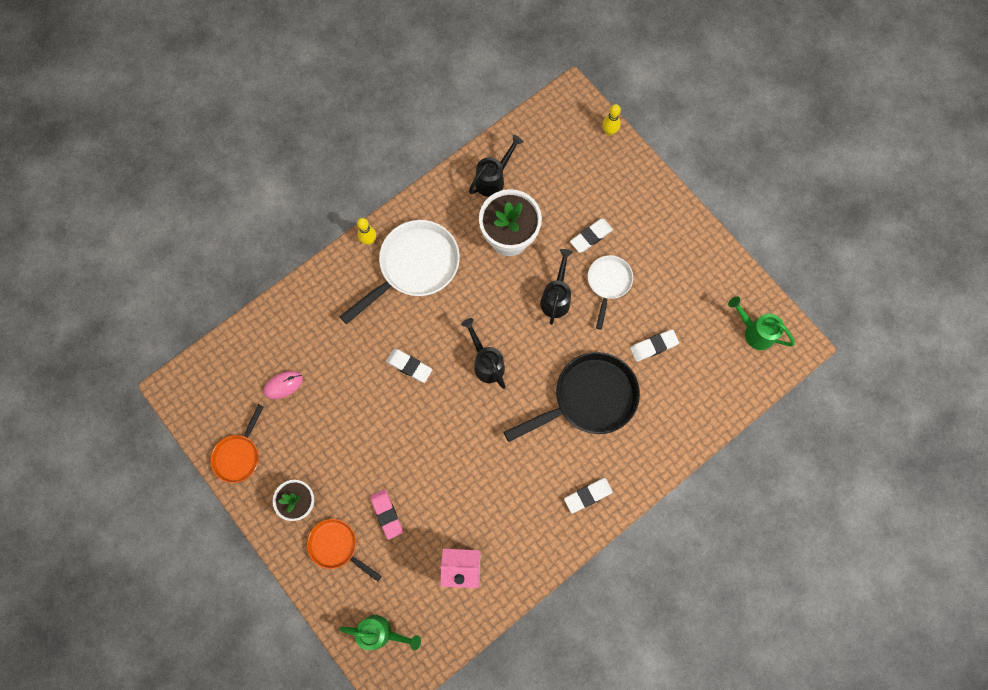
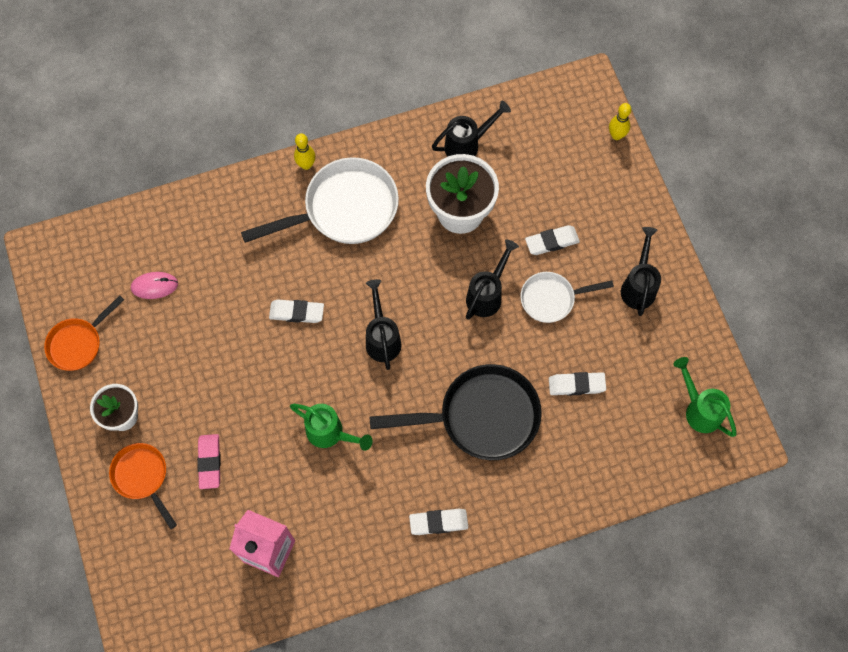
camera: 20 degrees right, 5 degrees down
green watering can [339,615,421,650] -> green watering can moved to [290,404,373,451]
white eraser [386,349,432,383] -> white eraser turned 45 degrees counterclockwise [269,299,324,323]
white pan [588,255,633,330] -> white pan turned 135 degrees counterclockwise [520,272,614,323]
none -> black watering can [621,227,661,316]

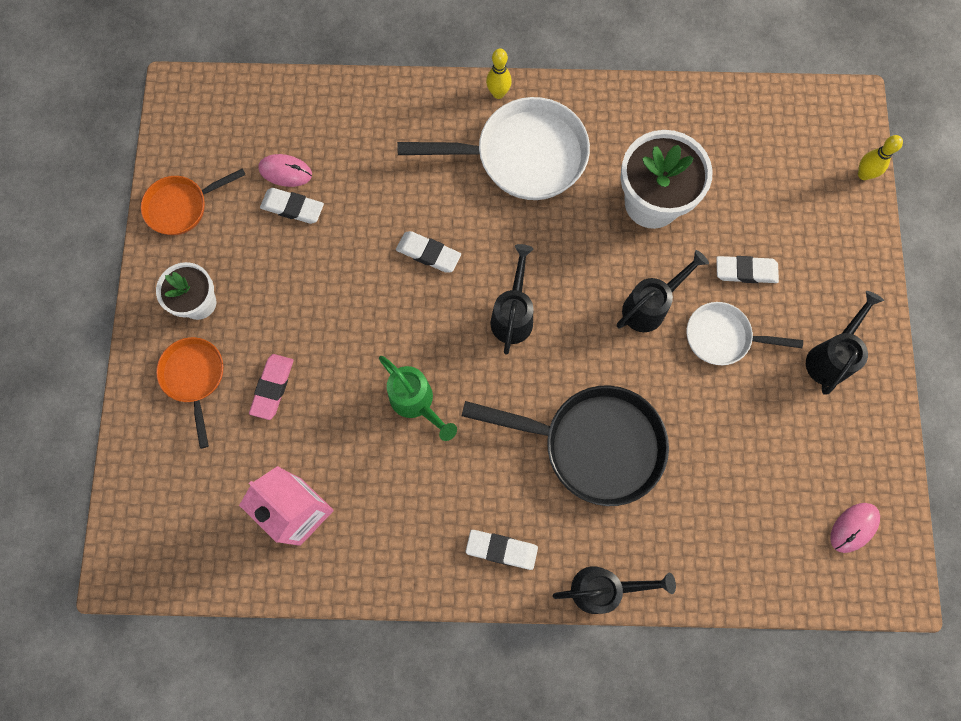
camera: 20 degrees right, 5 degrees up
black watering can [432,101,511,156] -> black watering can moved to [553,566,676,614]
white eraser [549,372,606,396] -> white eraser moved to [260,188,324,224]
green watering can [673,357,737,437] -> pink mouse [830,503,880,553]

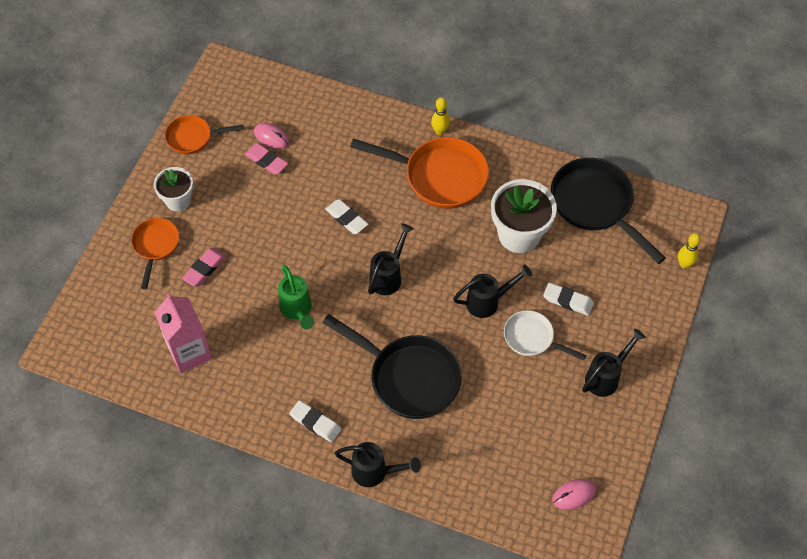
camera: 20 degrees right, 15 degrees down
white eraser [260,188,324,224] -> pink eraser [245,143,288,175]
white pan [397,97,590,200] -> orange pan [350,137,489,209]
none -> black pan [551,158,666,264]

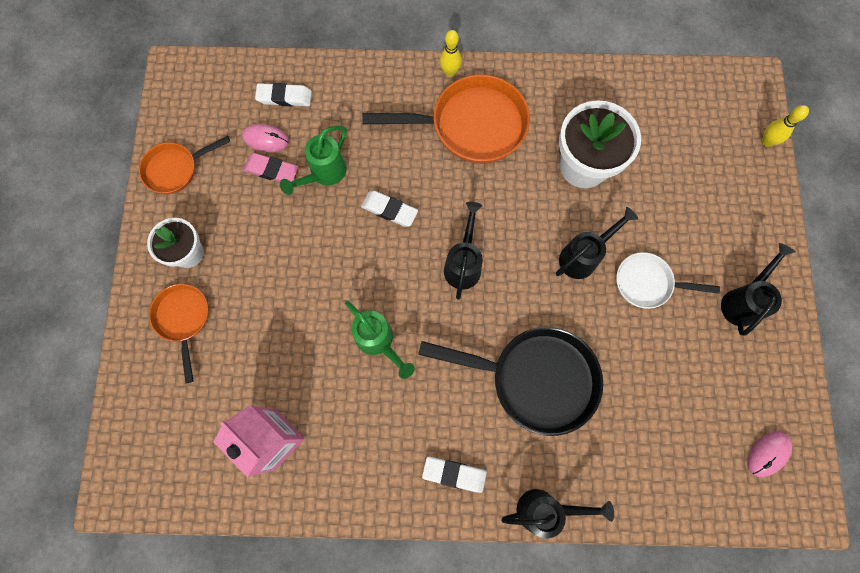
camera: 20 degrees left, 15 degrees up
pink eraser [182,248,226,287] -> none
white eraser [543,283,594,316] -> white eraser moved to [255,83,312,107]
black pan [551,158,666,264] -> none
none -> green watering can [280,126,347,195]

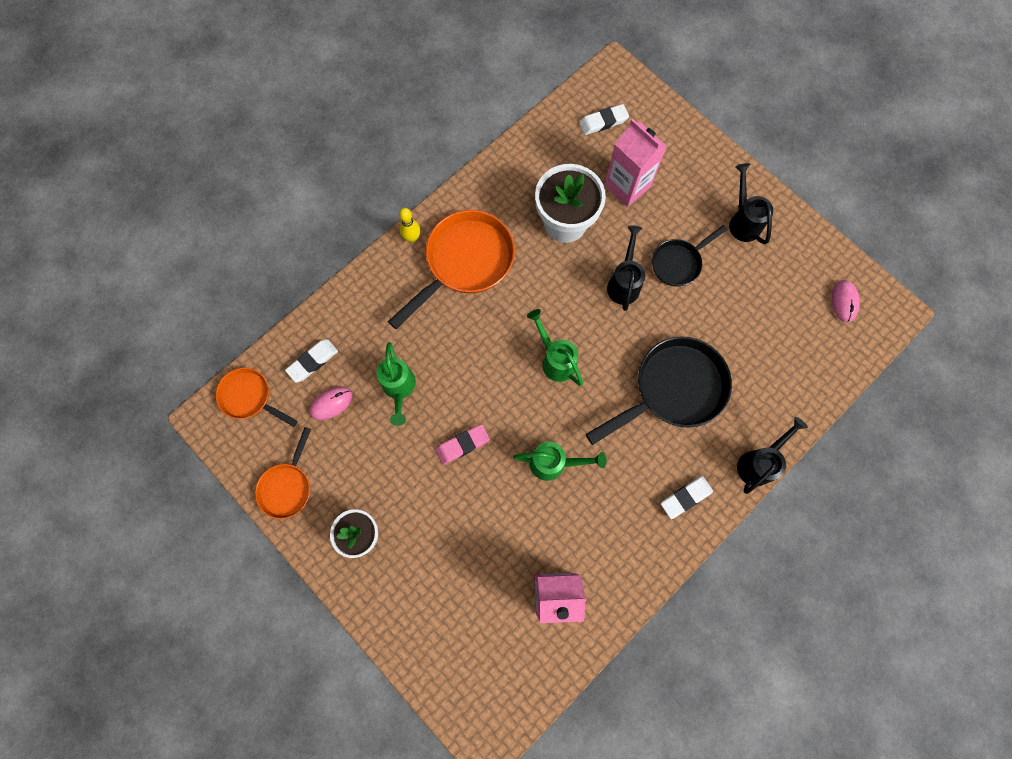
camera: 45 degrees left, 0 degrees up
orange pan [149,284,209,383] -> orange pan moved to [216,368,297,427]
pink eraser [243,153,298,182] -> pink eraser moved to [435,424,490,465]
white eraser [361,191,418,227] -> white eraser moved to [579,104,629,135]
black watering can [444,202,482,300] -> green watering can [527,309,583,386]
white pan [616,252,720,309] -> black pan [652,225,727,287]
yellow bowling pin [762,105,809,147] -> none
none -> pink carton [604,119,667,207]

